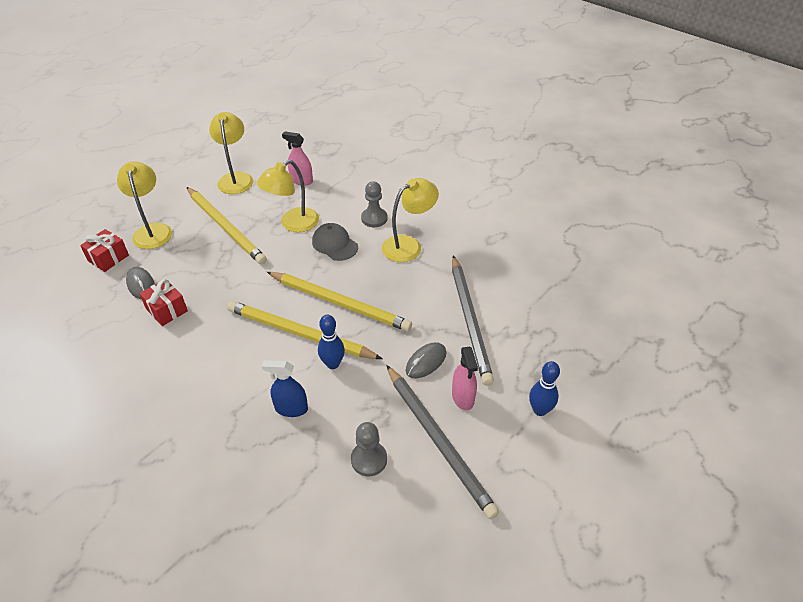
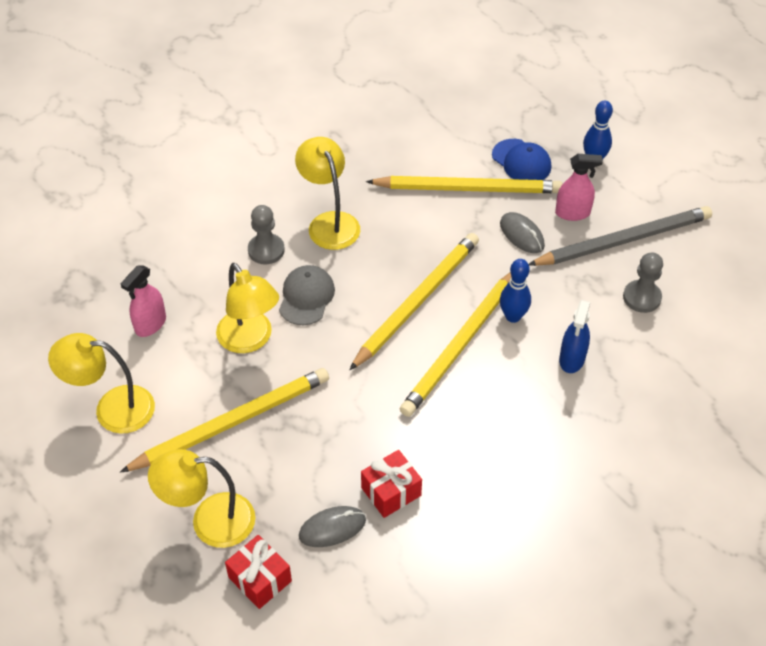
camera: 80 degrees left, 5 degrees up
grey cap [312,223,358,261] -> grey cap turned 135 degrees clockwise [279,265,335,325]
grey pencil [452,255,494,386] -> yellow pencil [366,176,563,193]
none -> blue cap [492,139,551,180]

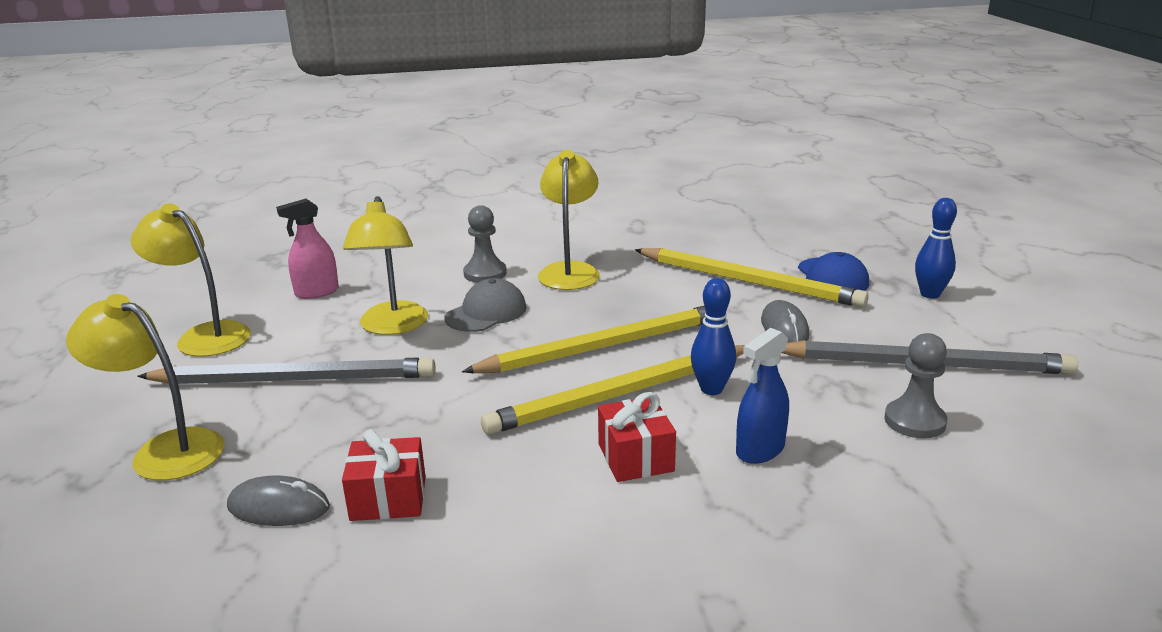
camera: 30 degrees right, 25 degrees down
yellow pencil [120,368,329,473] -> grey pencil [137,358,436,384]
red gift [225,535,292,609] -> red gift moved to [598,392,676,482]
pink spray bottle [555,154,603,221] -> none

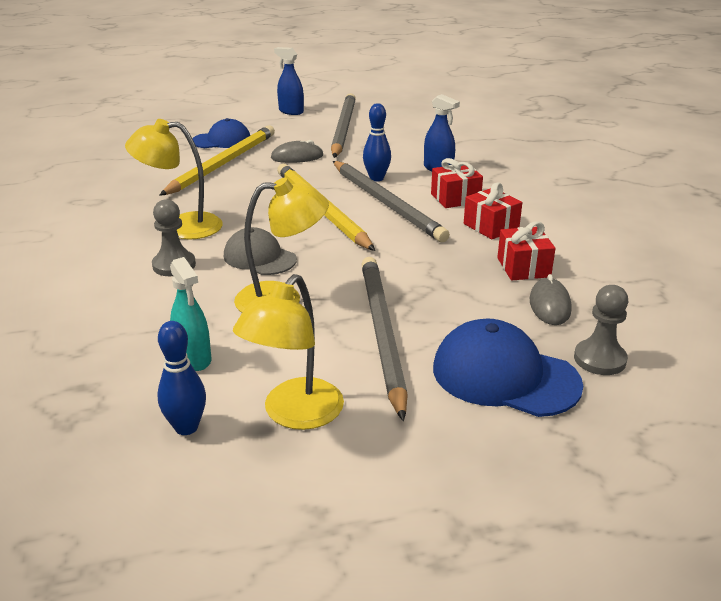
camera: 95 degrees left, 5 degrees up
yellow lamp [66,294,224,481] -> blue cap [433,319,583,417]
pink spray bottle [276,199,339,299] -> turquoise spray bottle [170,257,211,371]
yellow pencil [481,345,745,435] -> grey pencil [333,161,450,242]
grey pawn [884,333,947,439] -> grey pawn moved to [574,285,628,375]
blue bowling pin [915,198,957,299] -> blue bowling pin moved to [158,321,206,435]
none -> blue spray bottle [274,47,304,115]
none -> red gift [464,182,522,239]

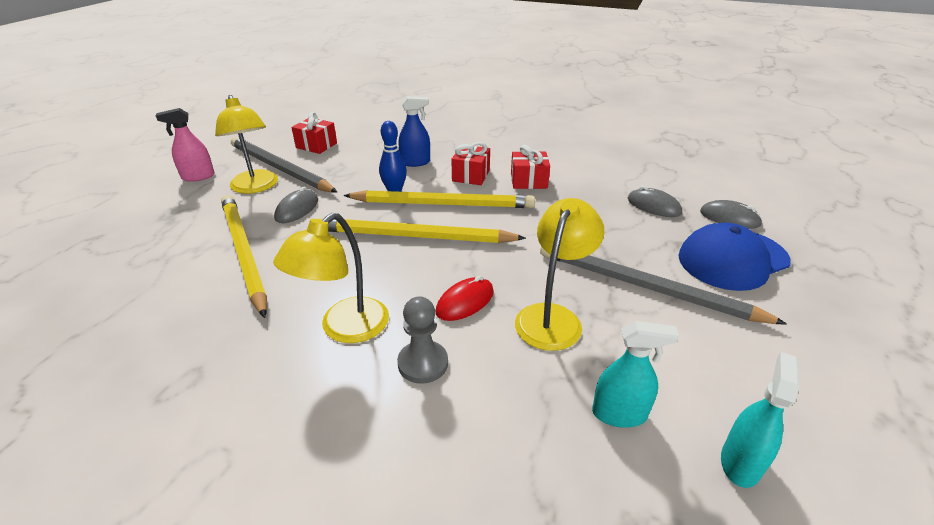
camera: 55 degrees left, 5 degrees up
blue bowling pin [158,321,206,435] -> turquoise spray bottle [721,352,800,488]
blue cap [192,118,250,148] -> none
grey cap [224,227,297,275] -> red mouse [435,276,494,321]
yellow lamp [233,274,344,430] -> yellow lamp moved to [215,95,278,194]
blue spray bottle [274,47,304,115] -> pink spray bottle [156,108,215,182]
grey pencil [333,161,450,242] -> yellow pencil [343,190,535,208]
red gift [497,221,556,280] -> red gift moved to [291,112,337,154]
grey pawn [574,285,628,375] -> grey mouse [700,200,763,229]

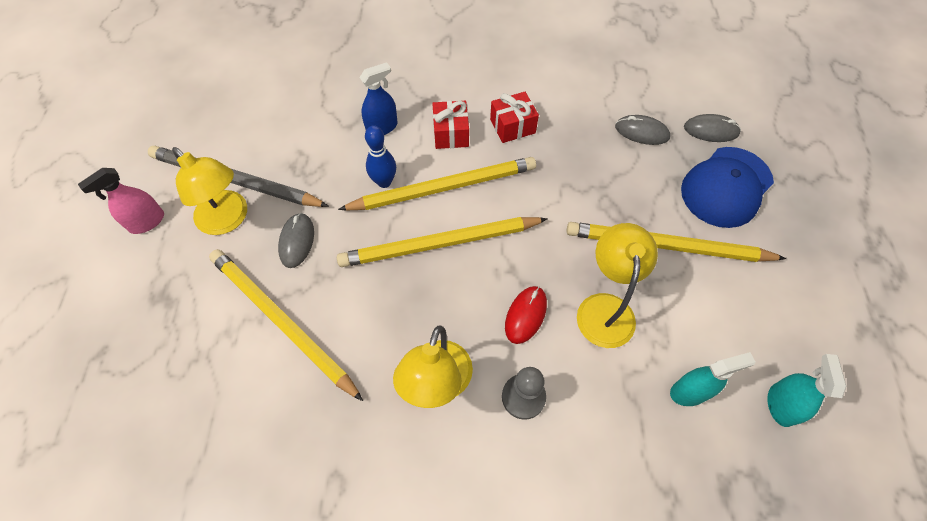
camera: 20 degrees left, 25 degrees up
red gift [291,112,337,154] -> none
grey pencil [540,246,787,325] -> yellow pencil [566,222,786,262]

